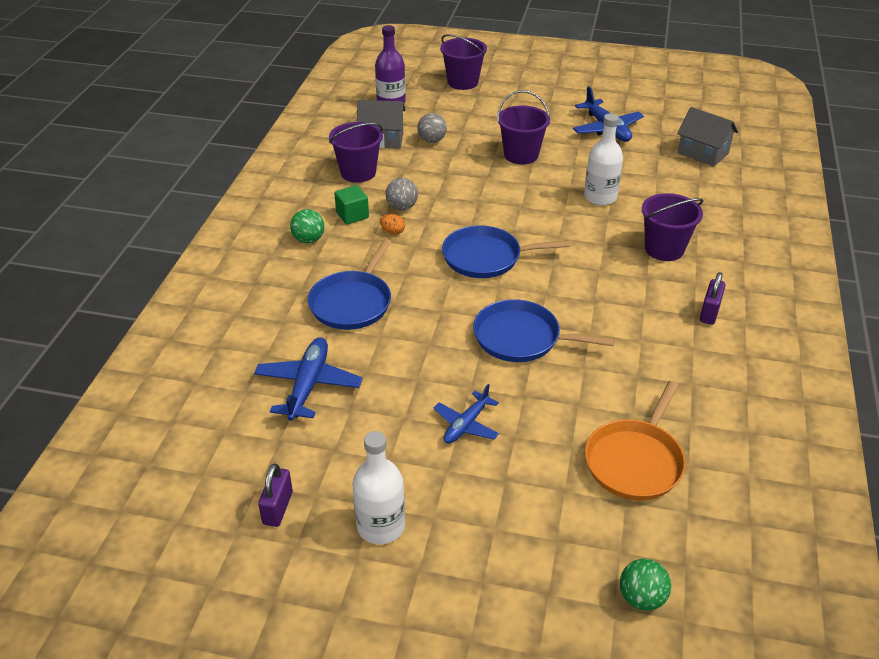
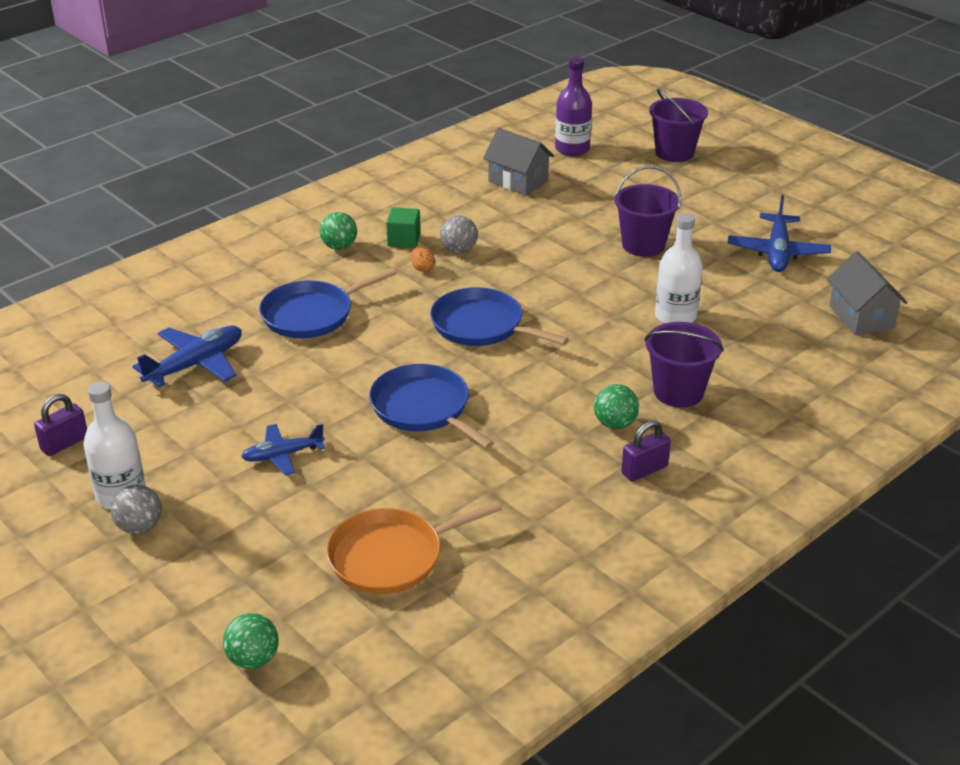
camera: 35 degrees right, 5 degrees down
purple bucket [329,122,383,183] -> none
grey ball [417,113,447,143] -> grey ball moved to [111,485,162,534]
none -> green ball [594,384,639,429]

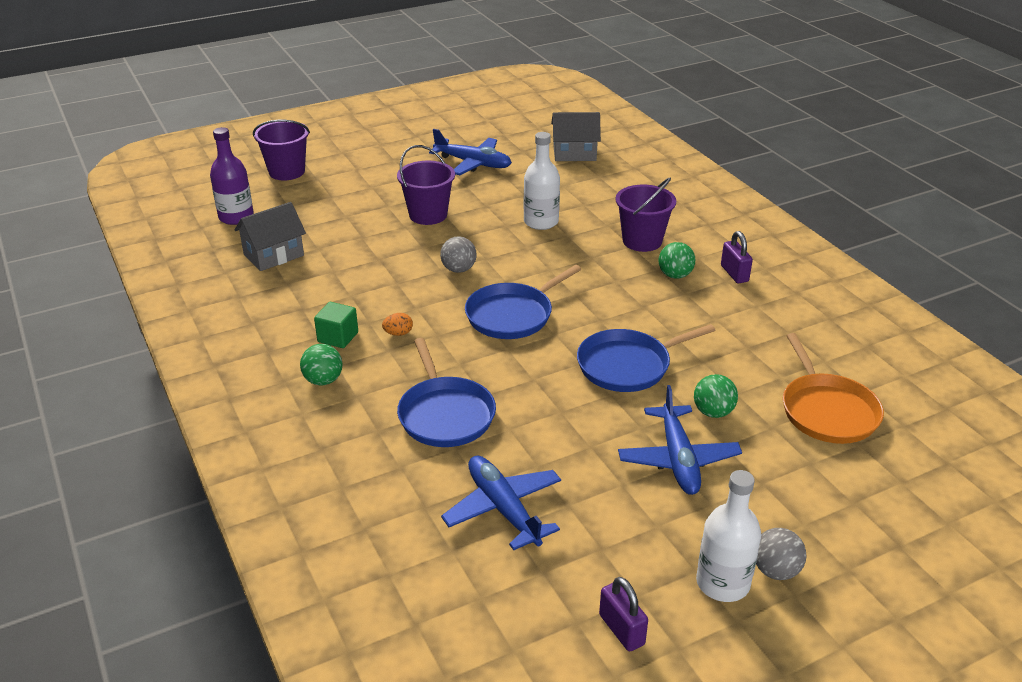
camera: 75 degrees left, 0 degrees up
green ball [223,613,279,669] -> green ball moved to [694,374,738,418]
blue plane [241,424,325,475] -> blue plane [618,385,742,495], size x1.54
grey ball [440,215,478,253] -> grey ball moved to [440,236,477,273]

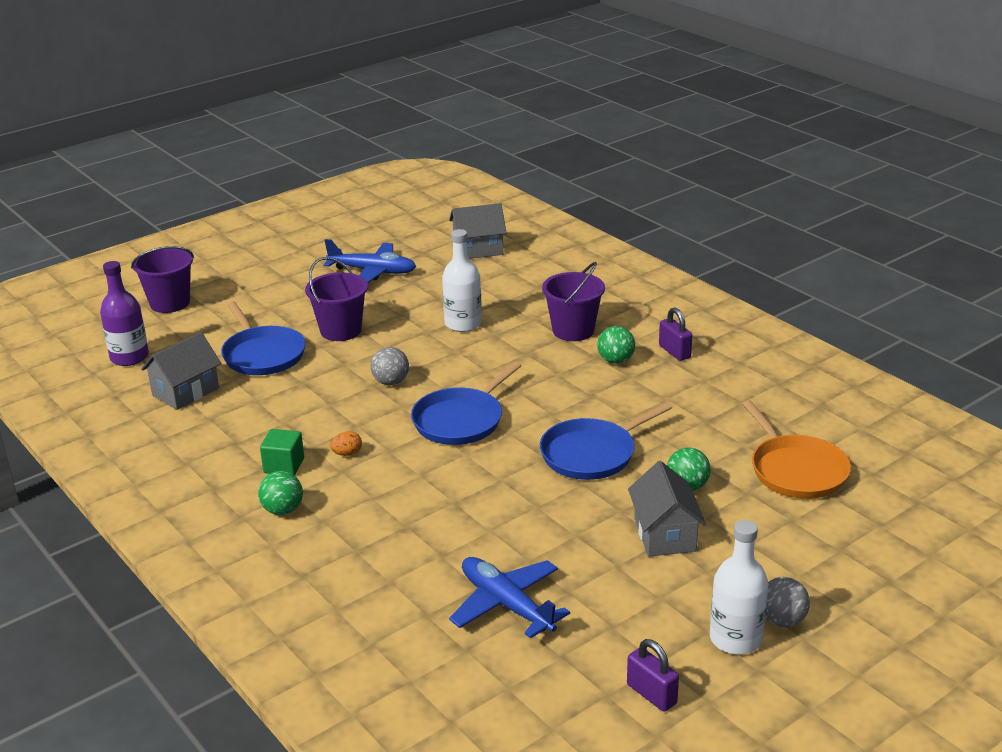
camera: 10 degrees left, 5 degrees down
blue pan [397,338,496,447] -> blue pan moved to [221,301,306,375]
blue plane [618,385,742,495] -> grey house [628,461,706,557]

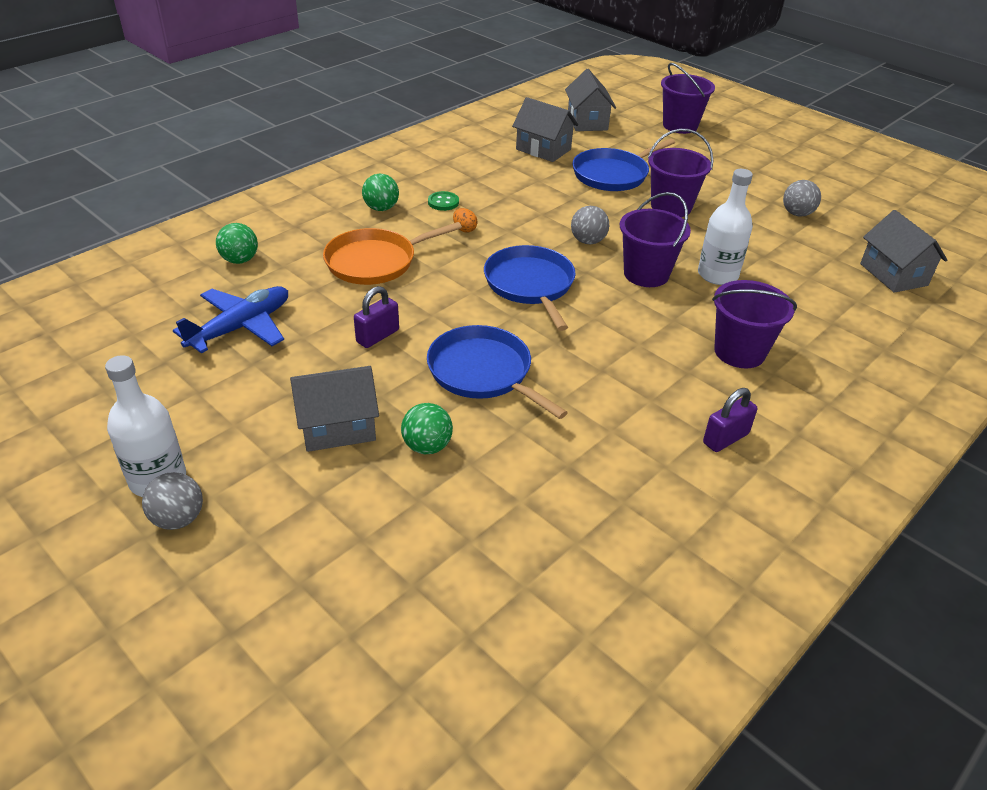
camera: 80 degrees right, 10 degrees up
purple bottle [100,261,149,366] -> grey house [565,69,616,131]
green cube [260,429,304,475] -> green button [428,191,459,211]
blue plane [324,239,416,283] -> grey ball [783,180,821,216]
blue pan [411,362,522,445] -> blue pan turned 45 degrees clockwise [484,245,576,331]
green ball [597,326,635,364] -> green ball moved to [216,223,258,264]
purple padlock [627,639,679,711] -> purple padlock moved to [354,286,399,348]
orange pan [742,400,851,499] -> orange pan moved to [323,222,462,285]
none -> purple bucket [620,192,691,287]

